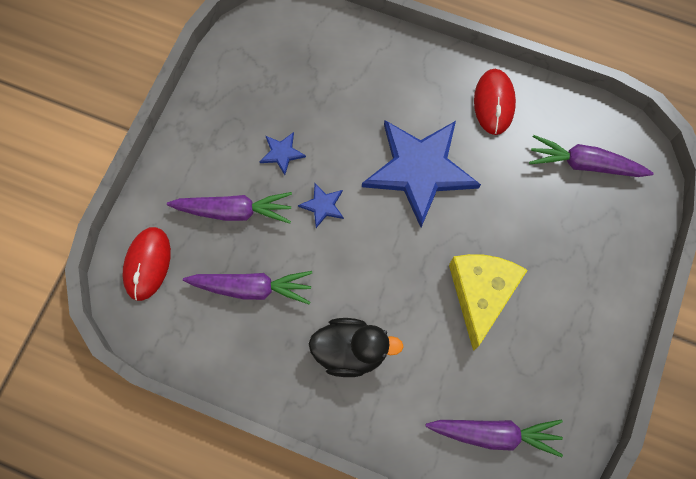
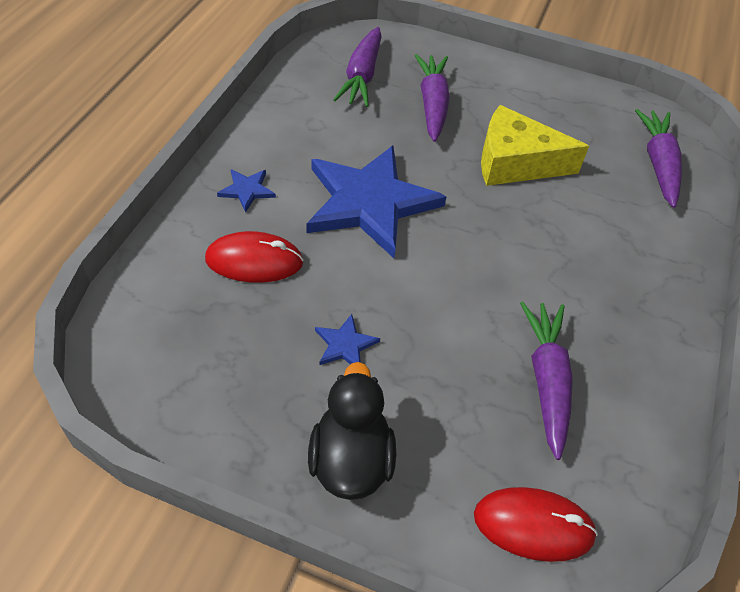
camera: 95 degrees left, 20 degrees down
purple carrot [167,192,292,224] -> purple carrot moved to [414,54,450,142]
blue star [298,183,344,228] -> blue star moved to [217,169,276,213]
black duck [308,318,404,377] -> black duck moved to [308,362,396,500]
red mouse [474,69,516,135] -> red mouse moved to [205,231,304,283]

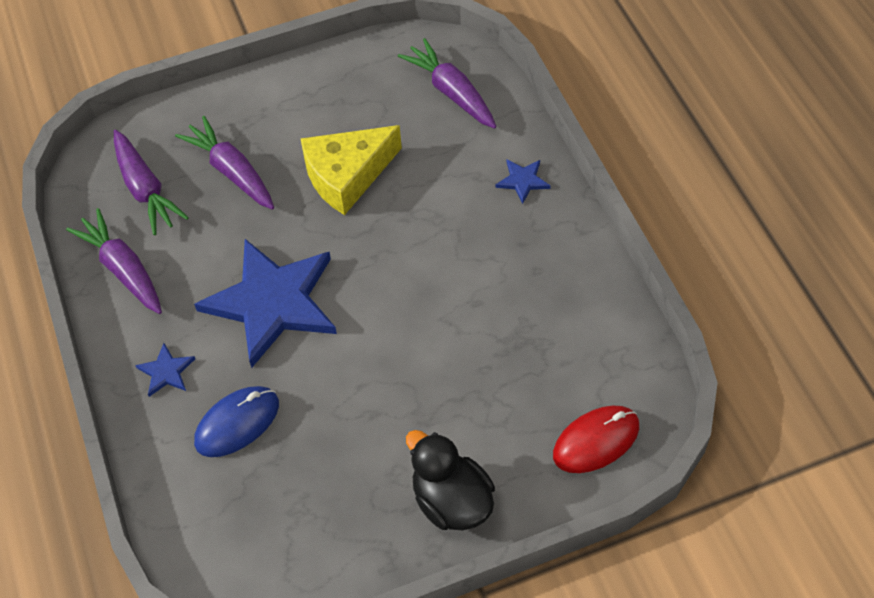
camera: 35 degrees left, 5 degrees up
red mouse [205,231,304,283] -> blue mouse [194,386,279,457]
blue star [315,314,380,365] -> blue star moved to [495,160,551,204]
purple carrot [520,301,573,460] -> purple carrot moved to [66,208,162,314]

